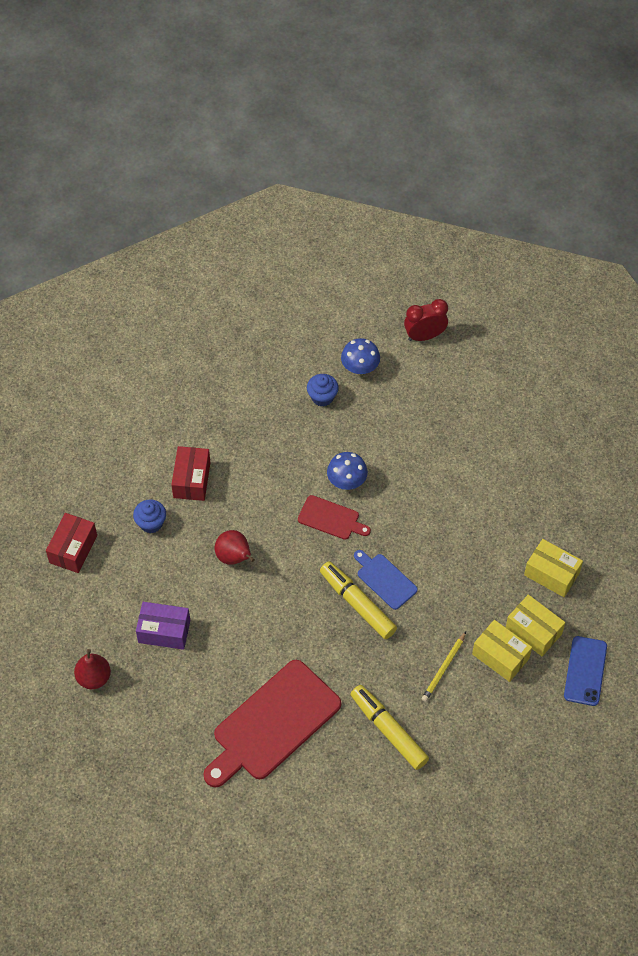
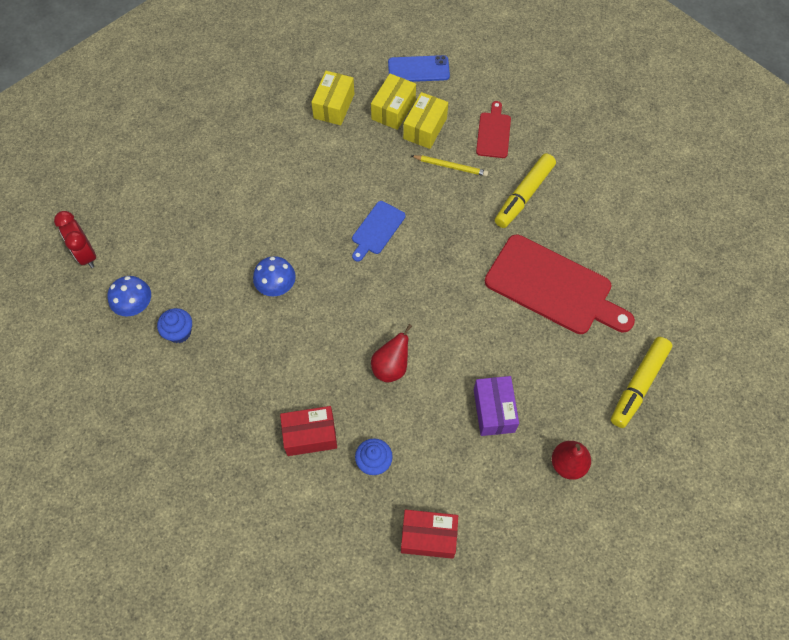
camera: 105 degrees left, 5 degrees up
red cutting board [298,495,371,540] -> red cutting board moved to [476,101,511,158]
yellow marker [320,561,397,639] -> yellow marker moved to [611,337,672,428]

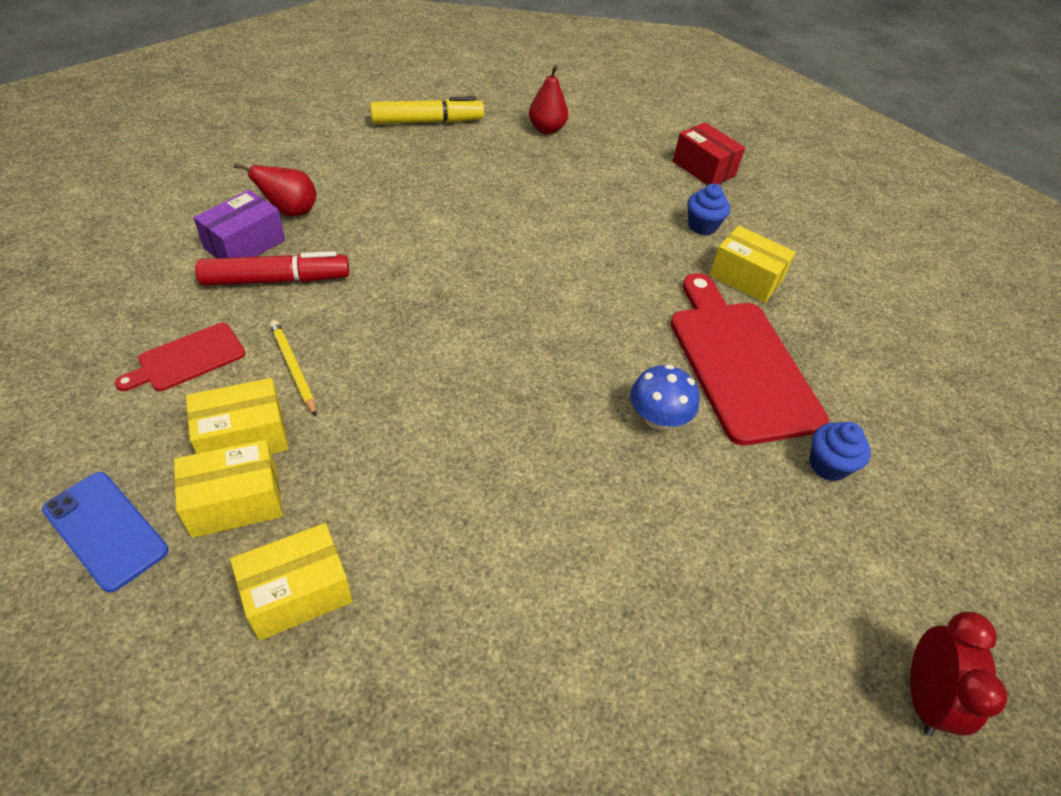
camera: 140 degrees left, 15 degrees down
blue mushroom [107,276,151,316] -> none
red box [280,406,337,456] -> yellow box [709,225,795,303]
blue cutting board [352,201,405,262] -> none
red pear [371,324,412,382] -> red pear moved to [234,163,317,216]
purple box [474,376,519,436] -> purple box moved to [193,190,285,258]
red cutting board [485,235,635,334] -> red cutting board moved to [670,273,829,446]
yellow marker [495,153,556,228] -> red marker [195,251,349,286]

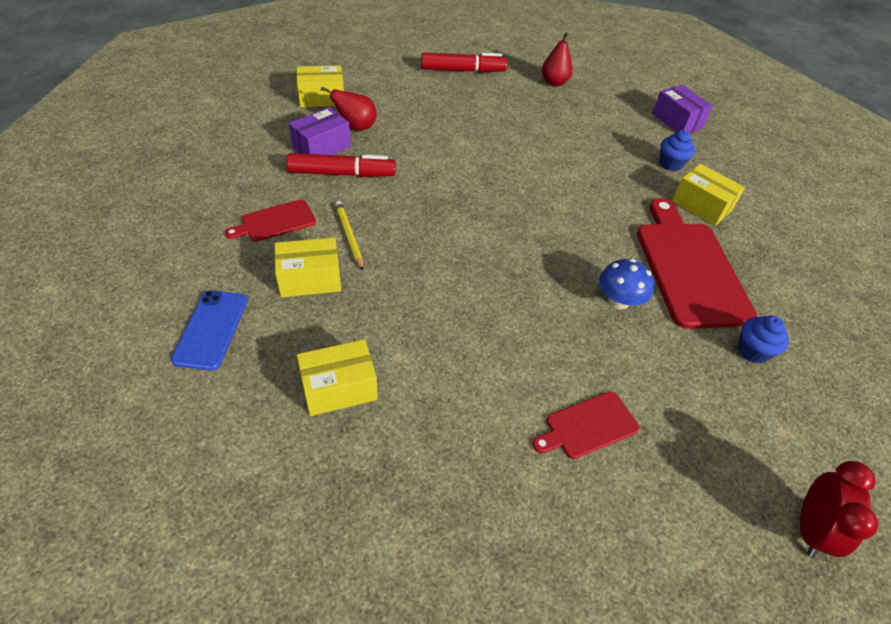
camera: 10 degrees right, 0 degrees up
blue phone [42,472,169,593] -> blue phone turned 45 degrees clockwise [171,290,248,371]
yellow box [174,440,283,538] -> yellow box moved to [296,65,344,107]
yellow marker [370,96,484,124] -> red marker [421,53,508,73]
red box [673,122,745,185] -> purple box [652,85,713,133]
none -> red cutting board [533,392,639,459]

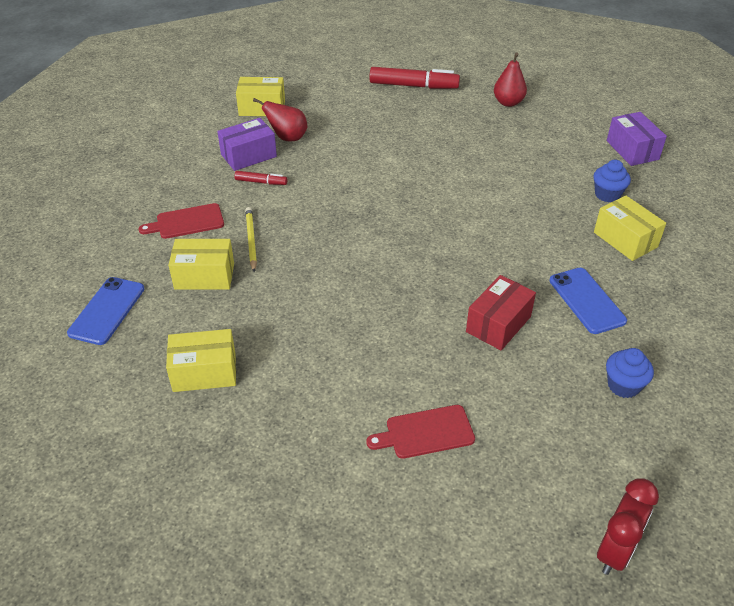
camera: 15 degrees right, 5 degrees down
red marker [287,153,396,177] -> red marker [234,171,287,185], size x0.51
blue mushroom [599,259,654,309] -> red box [466,275,536,350]
red cutting board [637,198,758,329] -> blue phone [549,268,627,334]

